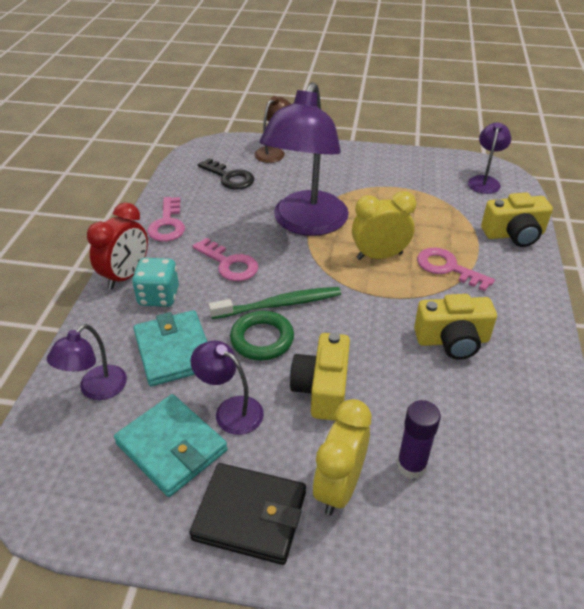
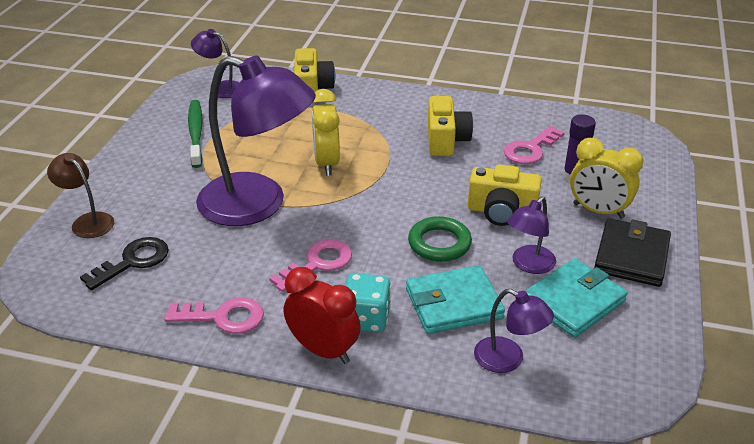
camera: 85 degrees left, 5 degrees down
green toothbrush [209,287,341,319] -> green toothbrush moved to [188,100,203,168]
pink key [417,247,495,291] -> pink key moved to [504,126,565,164]

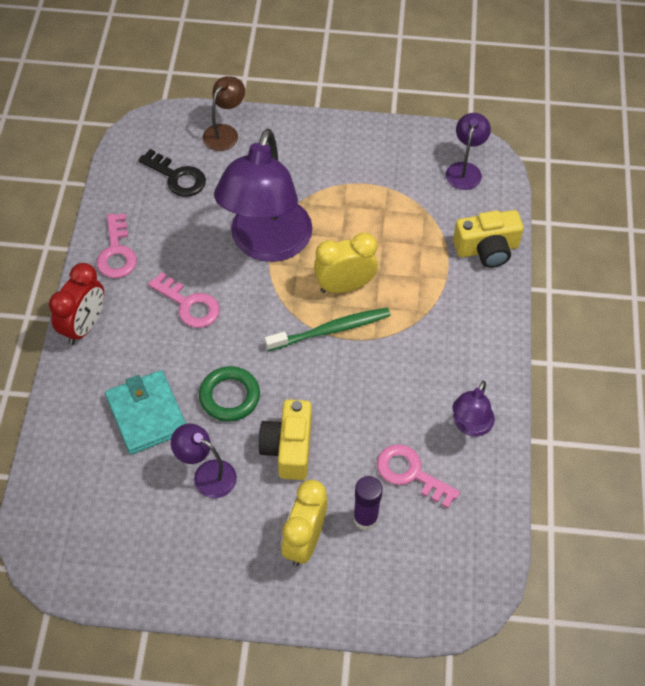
camera: 80 degrees right, 20 degrees up
green toothbrush [188,100,203,168] -> green toothbrush moved to [265,307,391,351]
turquoise dice [345,273,391,333] -> none
yellow camera [428,96,473,156] -> none
purple lamp [474,289,554,373] -> purple lamp moved to [452,381,495,436]
turquoise wallet [525,258,628,338] -> none
black wallet [594,218,671,287] -> none

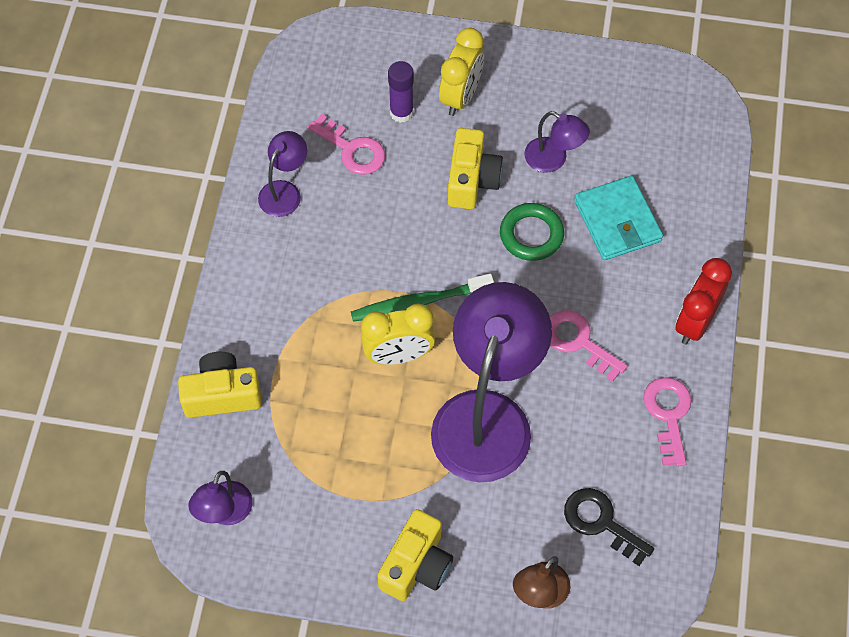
camera: 175 degrees left, 5 degrees up
none -> yellow camera [377,509,453,601]

